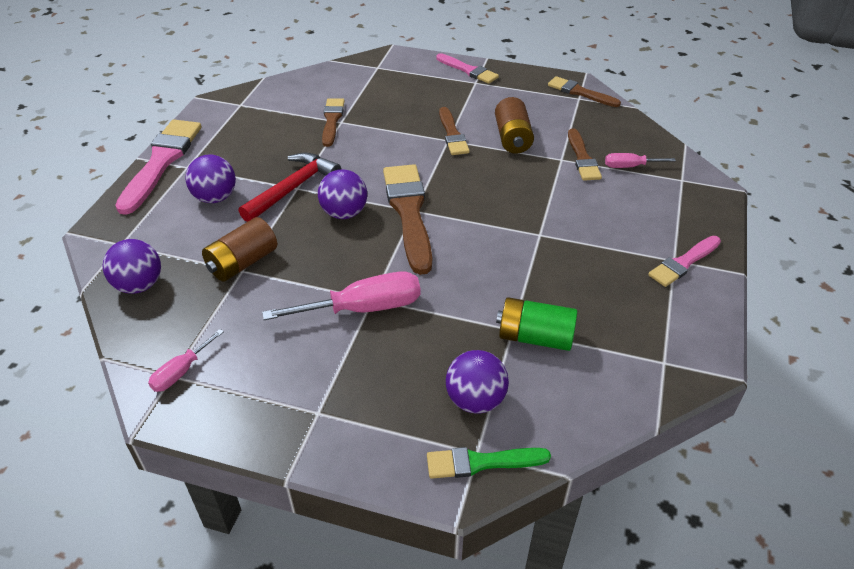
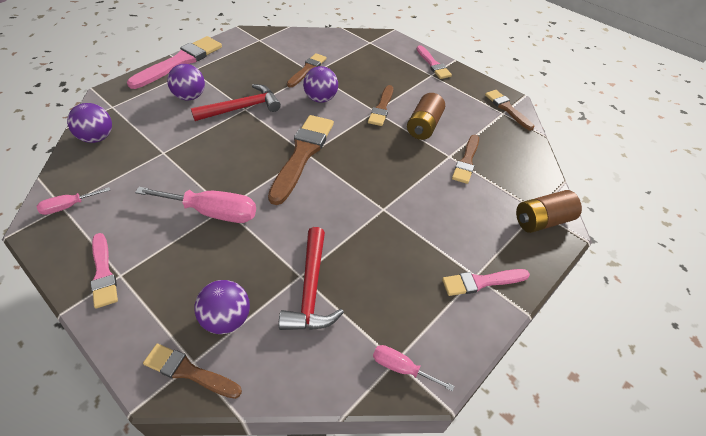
camera: 25 degrees right, 5 degrees up
brown battery [202,217,277,282] -> brown battery moved to [516,190,582,233]
purple ball [318,169,367,219] -> purple ball moved to [303,66,338,103]
green brush [427,447,551,479] -> brown brush [143,344,242,399]
green battery [496,297,577,351] -> red hammer [279,227,344,330]
pink screwdriver [605,153,676,168] -> pink screwdriver moved to [373,345,454,392]
none -> pink brush [91,233,118,308]

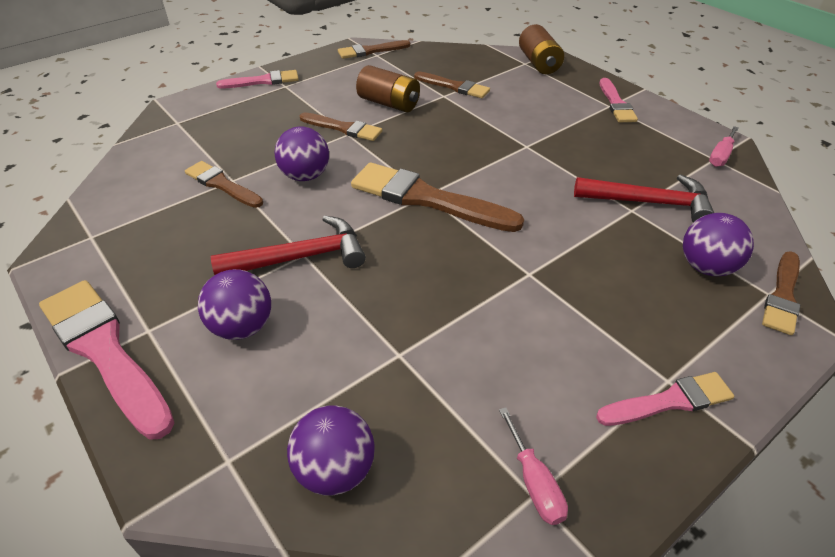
camera: 80 degrees left, 5 degrees down
pink screwdriver [135,187,256,223] -> none
red hammer [191,84,281,121] -> red hammer turned 90 degrees clockwise [211,216,366,275]

